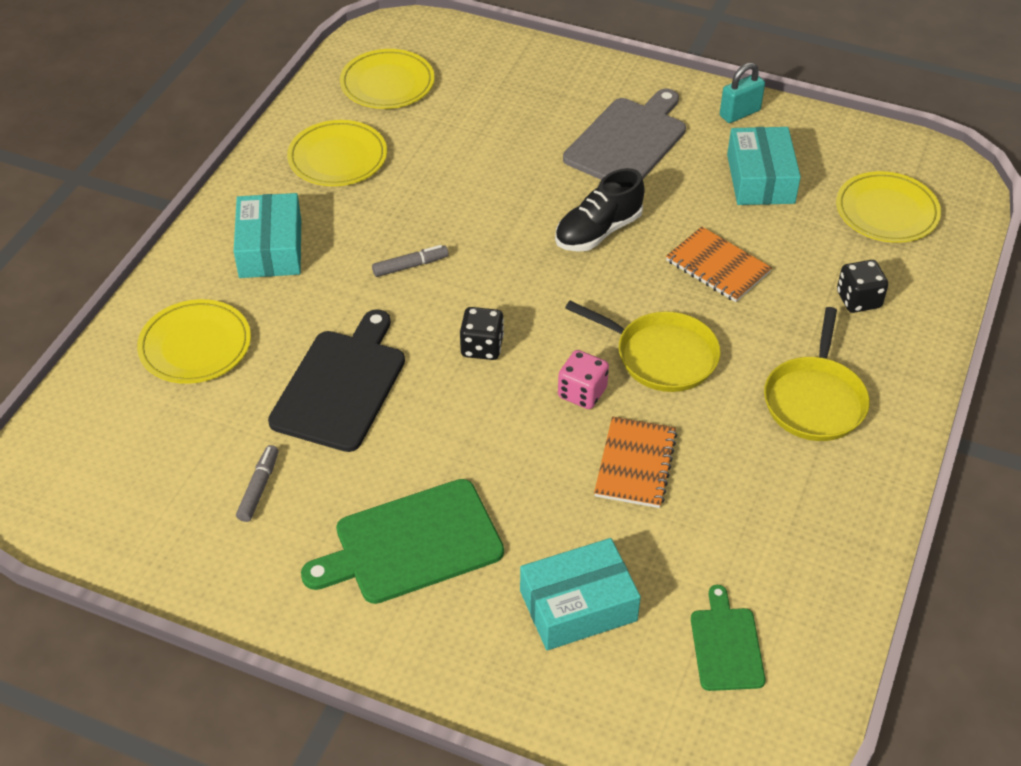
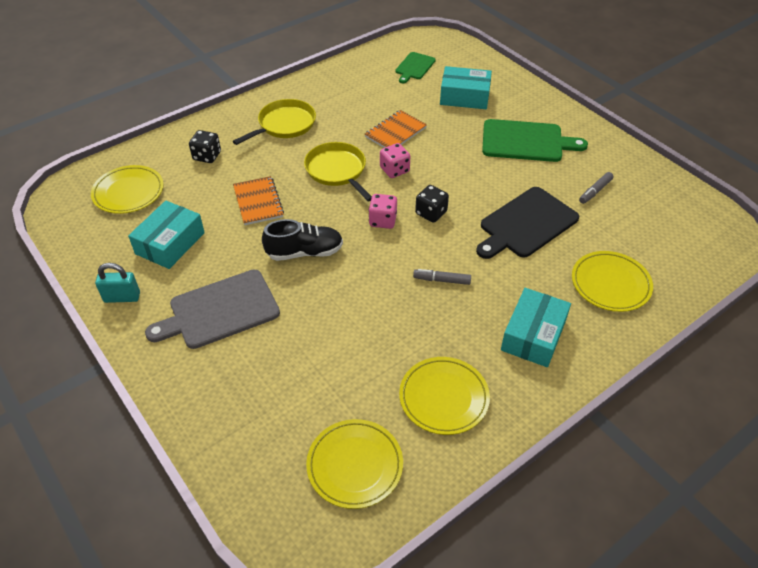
camera: 150 degrees left, 0 degrees up
none -> pink dice [369,194,397,229]

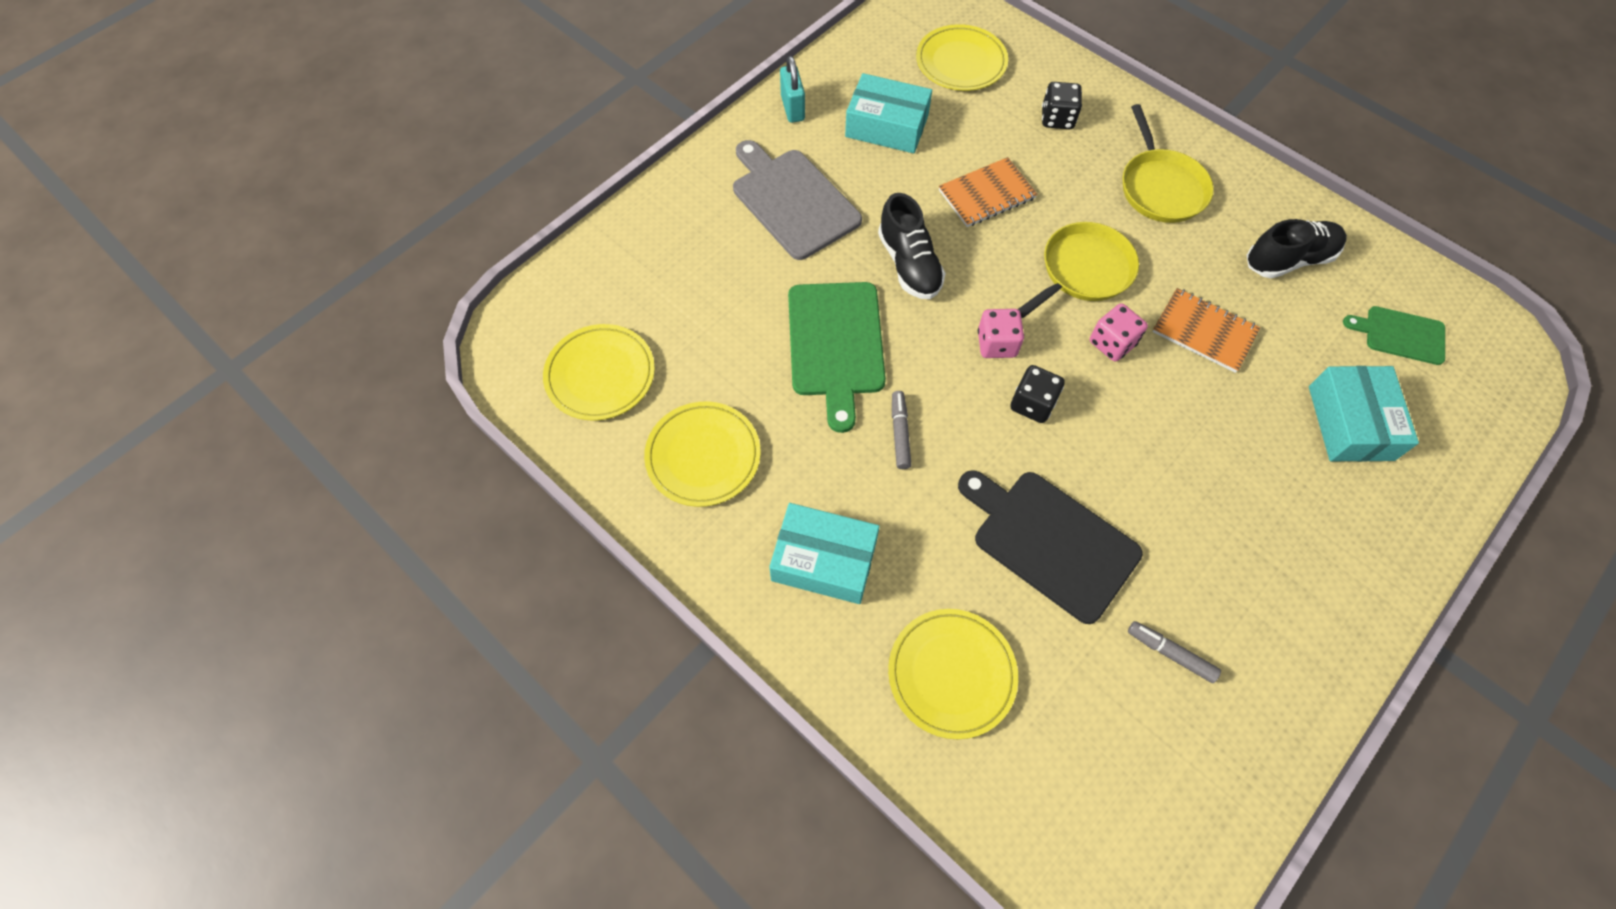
camera: 80 degrees right, 15 degrees up
yellow pan [233,99,316,145] -> yellow pan turned 45 degrees clockwise [1122,104,1214,223]
green cutting board [482,119,588,162] -> green cutting board moved to [788,282,886,433]
none -> black shoe [1247,219,1347,279]

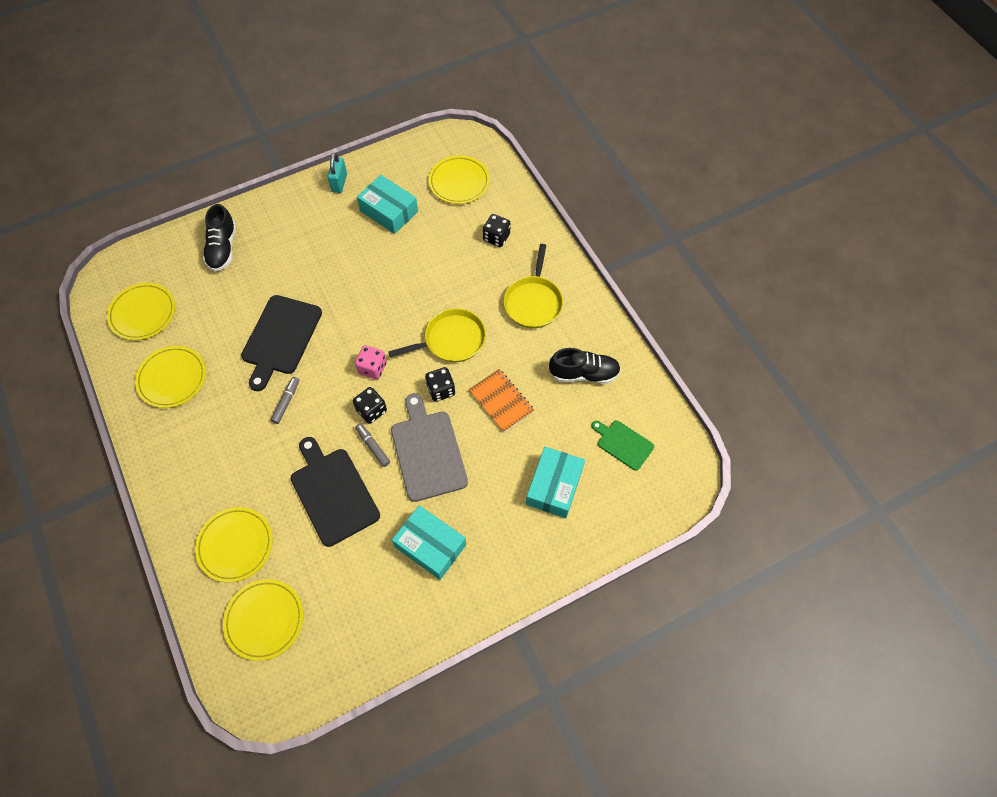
camera: 20 degrees right, 0 degrees up
grey cutting board [733,140,862,260] -> grey cutting board moved to [391,393,468,502]
turquoise box [769,503,880,604] -> turquoise box moved to [392,505,466,580]
green cutting board [788,282,886,433] -> black cutting board [241,295,322,391]
black shoe [878,193,946,299] -> black shoe moved to [203,204,236,271]
orange notebook [939,157,1038,227] -> none
pink dice [1090,303,1148,362] -> black dice [425,367,455,402]
grey marker [1128,621,1221,683] -> grey marker moved to [355,423,390,467]
none -> yellow plate [223,579,303,661]

